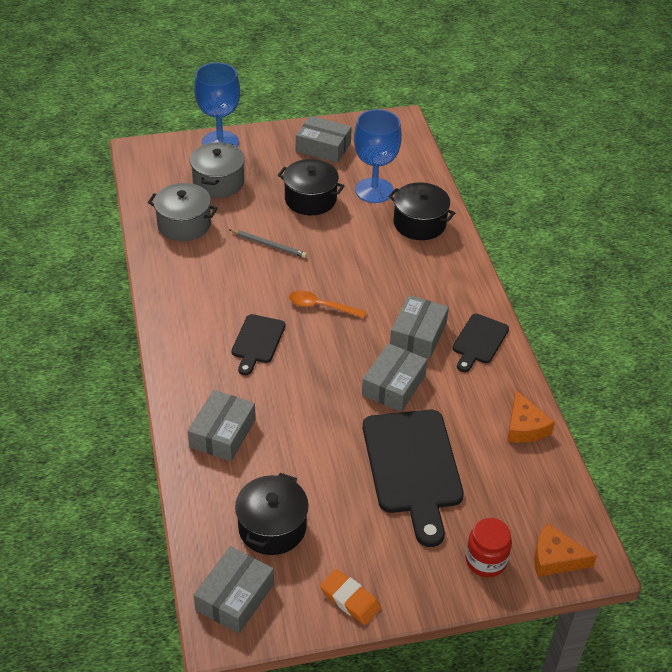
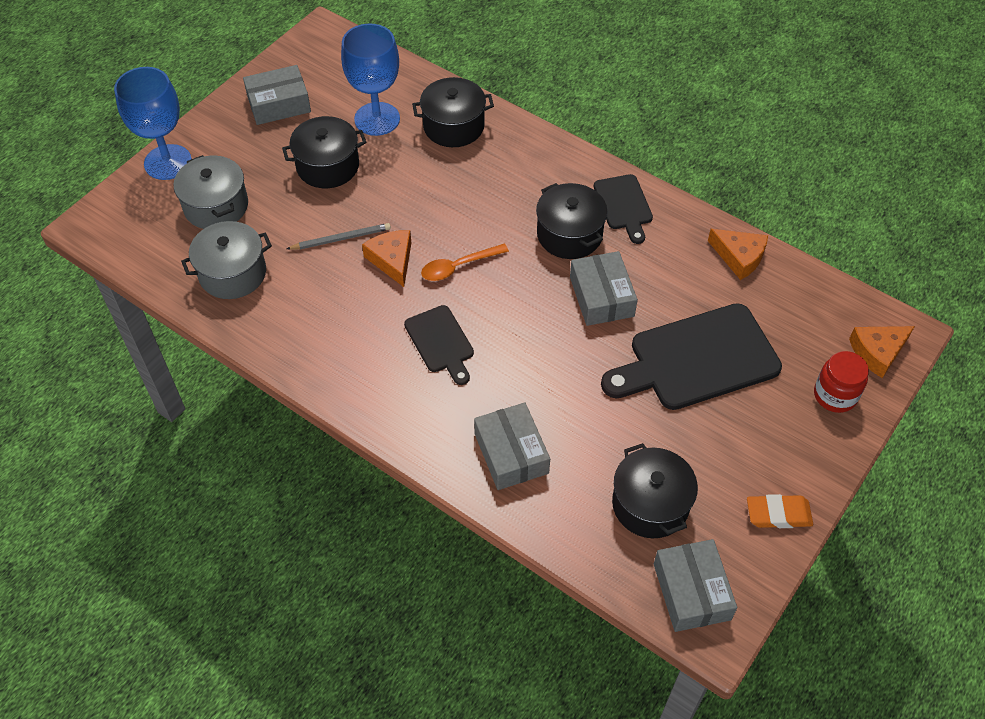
camera: 40 degrees left, 10 degrees up
black cutting board [363,410,464,547] -> black cutting board turned 120 degrees clockwise [601,303,782,410]
grey box [390,295,449,359] -> black pot [536,183,608,259]
none -> orange cheese [362,230,411,287]

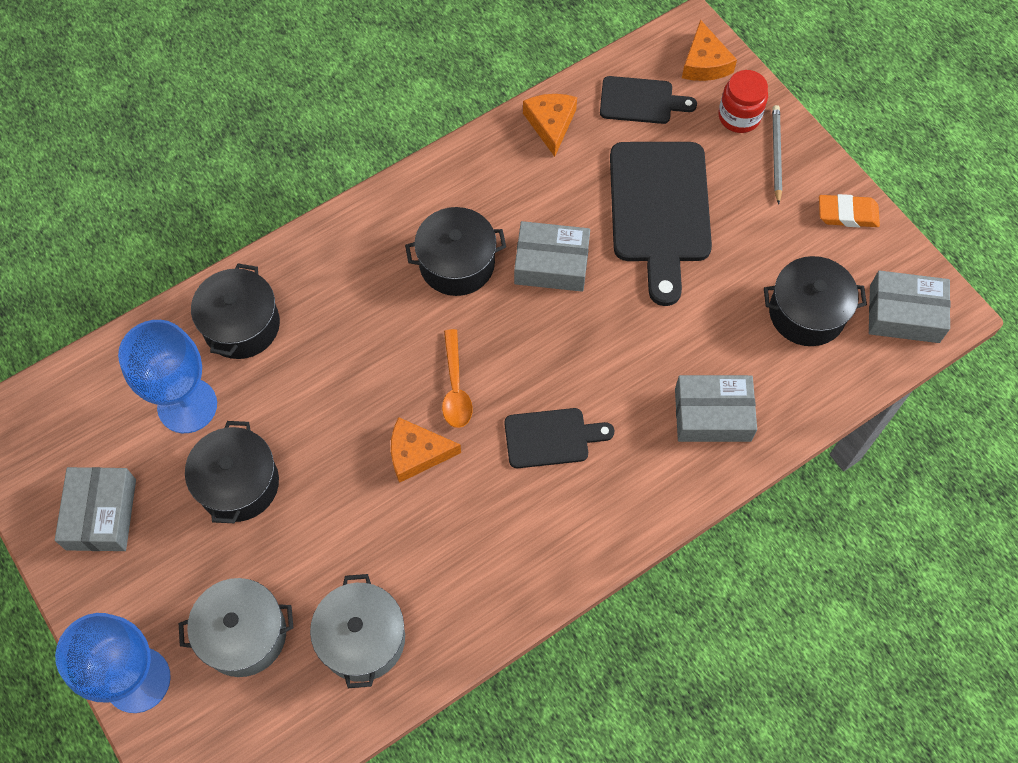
camera: 70 degrees left, 10 degrees up
grey pencil [287,223,391,250] -> grey pencil moved to [772,105,782,205]
black cutting board [594,174,653,244] -> black cutting board moved to [600,76,697,124]
orange cheese [708,229,768,280] -> orange cheese turned 60 degrees counterclockwise [523,94,577,157]
orange eraser [747,494,813,528] -> orange eraser turned 75 degrees clockwise [819,194,880,227]

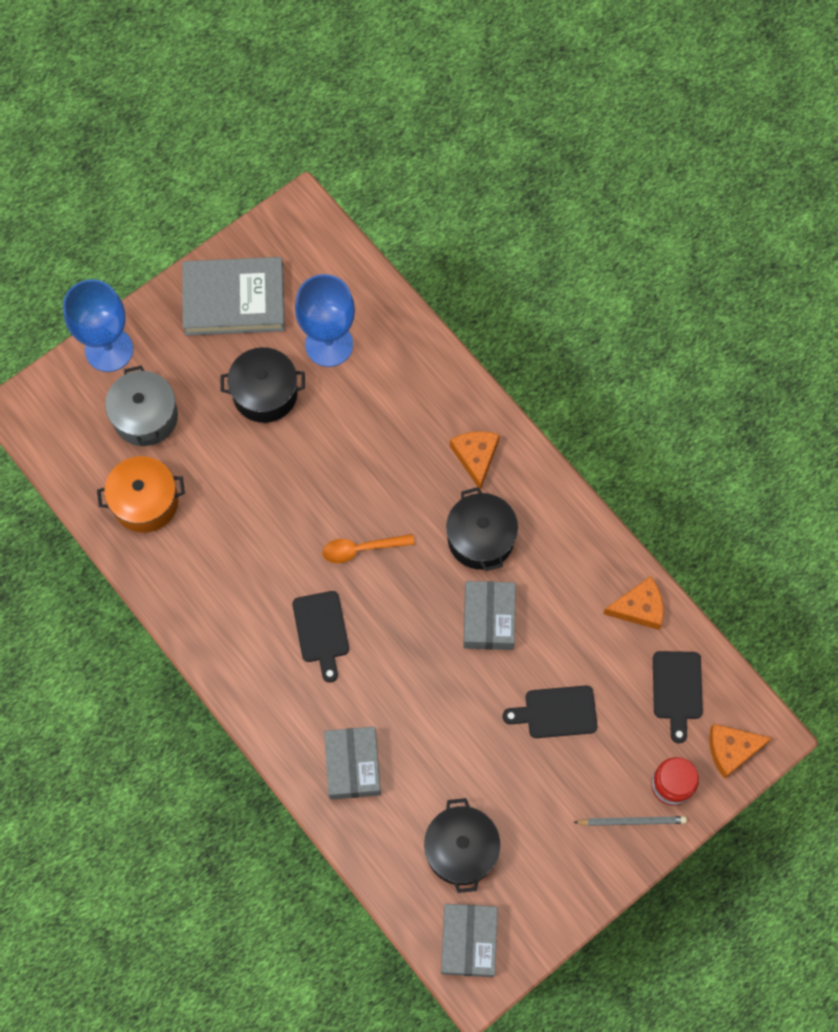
camera: 85 degrees right, 5 degrees up
grey box [55,467,136,551] -> grey book [182,257,285,336]
black pot [191,263,280,359] -> none
grey pot [310,574,405,688] -> orange pot [97,456,185,533]
orange cheese [391,417,461,483] -> orange cheese moved to [450,431,500,490]
black cutting board [610,142,712,306] -> black cutting board [503,685,598,738], size x0.54
orange eraser [819,194,880,227] -> none

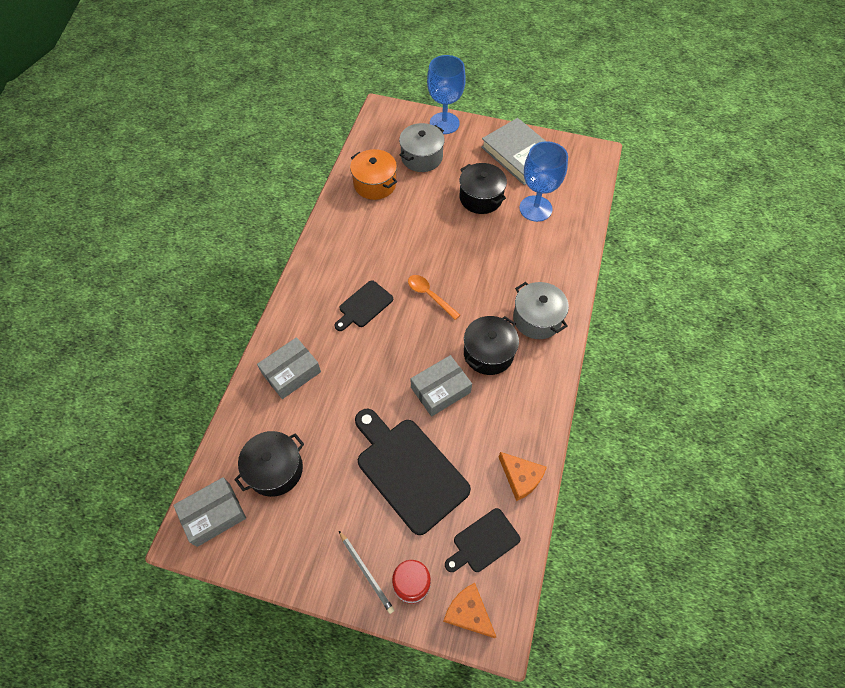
camera: 55 degrees right, 10 degrees down
orange cheese [450,431,500,490] -> grey pot [513,282,569,339]
black cutting board [503,685,598,738] -> black cutting board [355,409,471,535], size x1.85

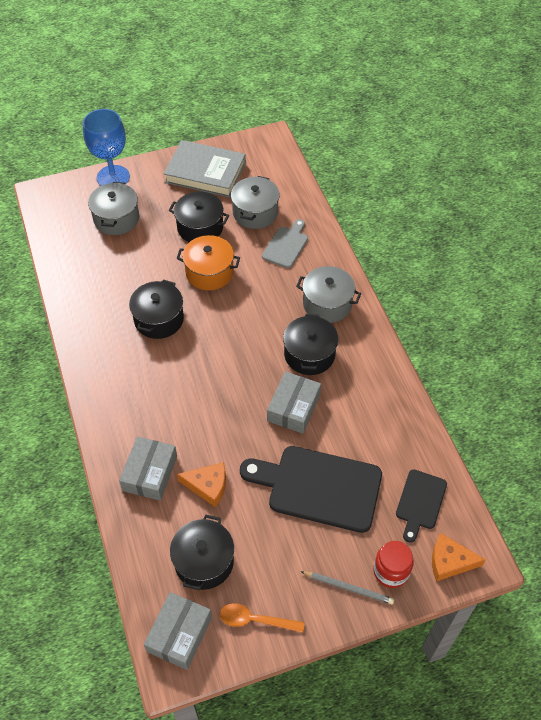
camera: 35 degrees left, 5 degrees down
black cutting board [335,280,393,331] -> none
orange pot [350,149,397,200] -> orange pot moved to [176,235,240,290]
orange spoon [408,275,460,320] -> orange spoon moved to [220,603,305,633]
orange cheese [499,452,547,501] -> orange cheese moved to [177,462,226,507]
blue goblet [519,141,568,222] -> grey pot [231,176,280,229]
none -> black pot [129,280,184,339]
none -> grey cutting board [262,219,308,268]

